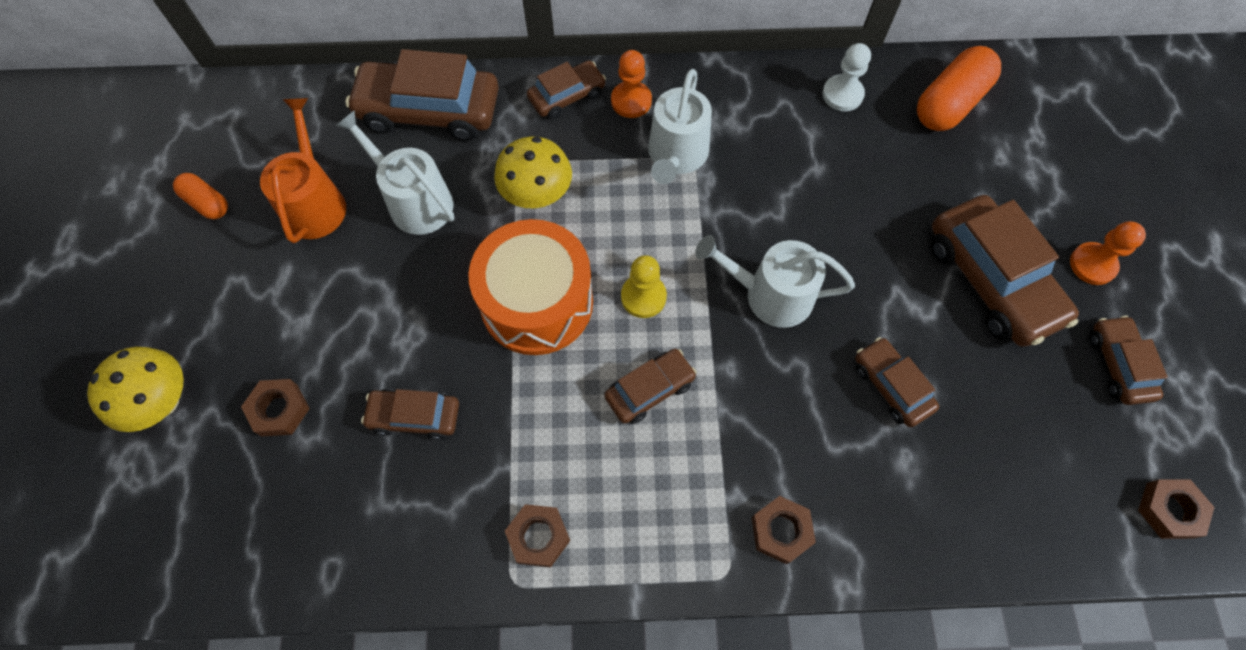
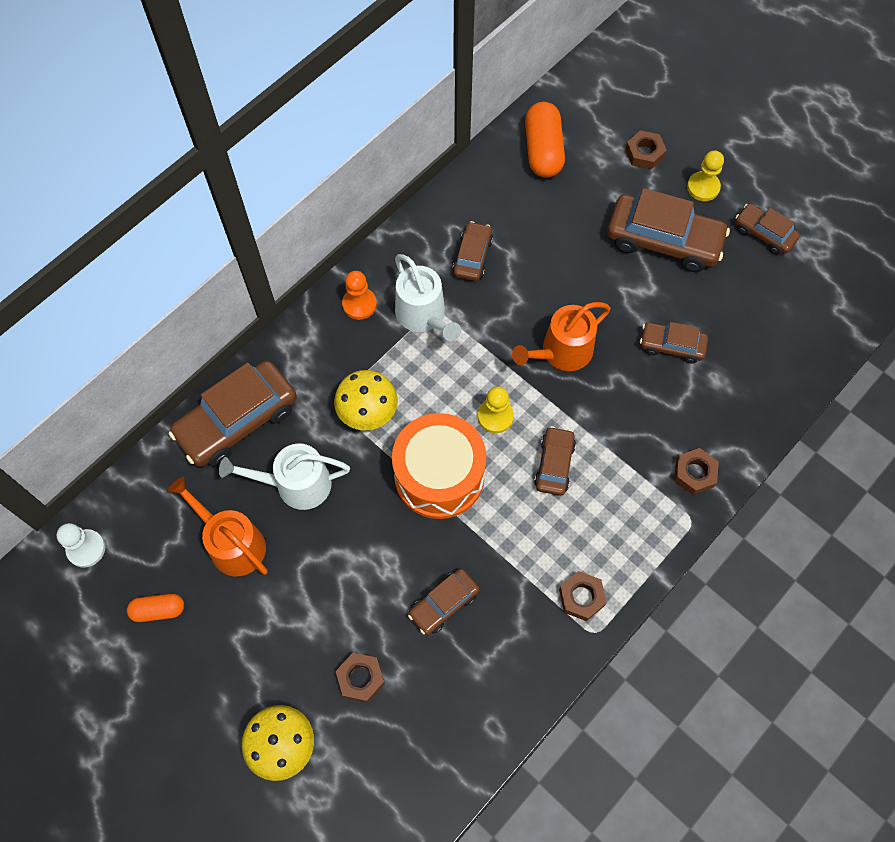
camera: 45 degrees left, 0 degrees up
brown car [527,60,606,119] -> brown car moved to [453,221,493,281]
white watering can [695,235,855,328] -> orange watering can [512,302,611,371]
white pawn [822,43,871,111] -> white pawn moved to [57,523,105,568]
orange pawn [1070,221,1146,285] -> yellow pawn [687,151,724,201]
brown nut [1138,479,1214,539] -> brown nut moved to [625,130,667,170]

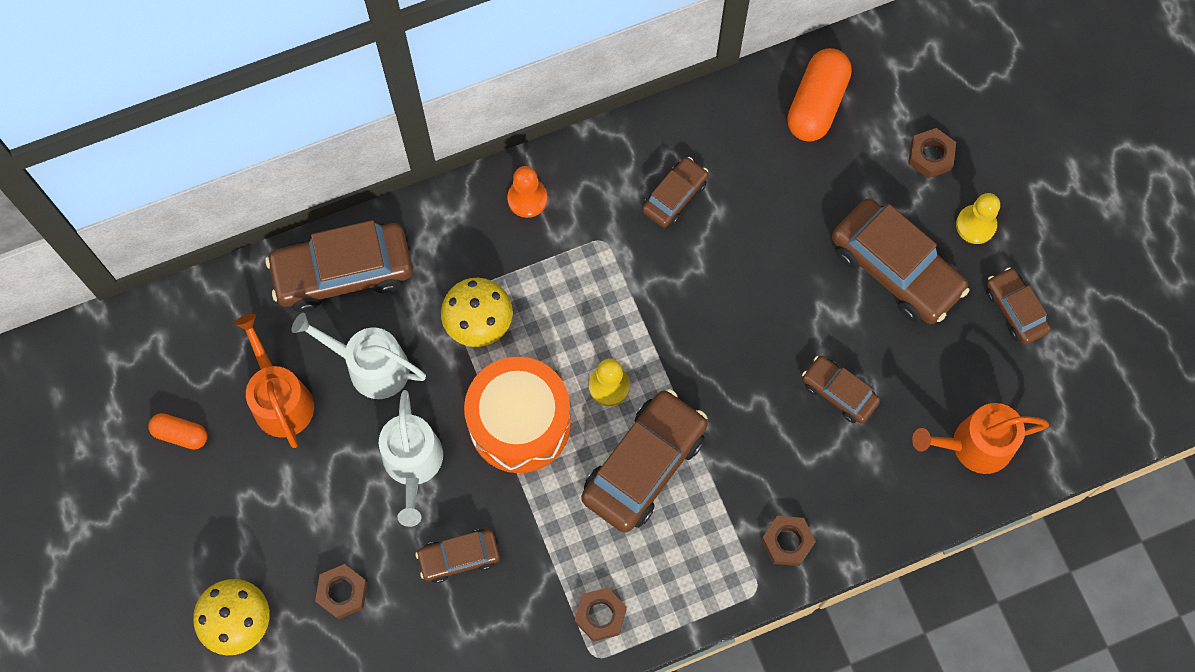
camera: 25 degrees right, 5 degrees up
white pawn [57,523,105,568] -> none
white watering can [395,254,461,341] -> white watering can moved to [379,390,443,527]
orange watering can [512,302,611,371] -> orange watering can moved to [912,403,1049,474]
brown car [534,426,576,496] -> brown car [581,389,708,532], size x1.83

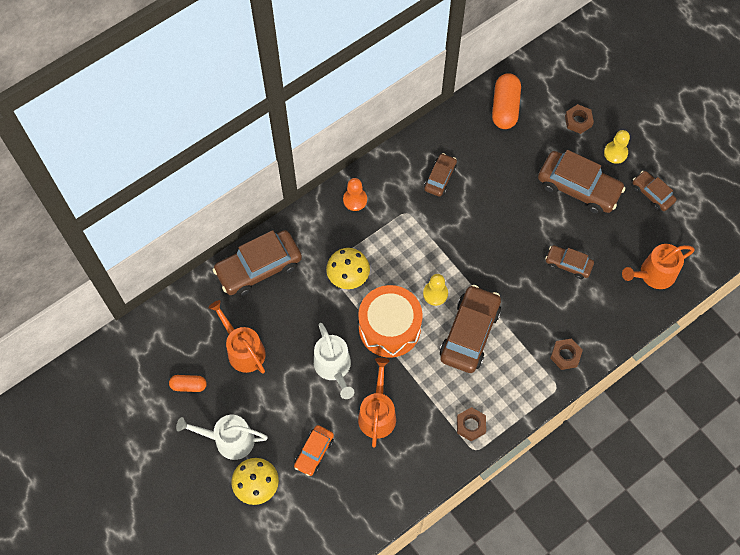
camera: 15 degrees left, 5 degrees down
white watering can [292,313,426,399] -> white watering can moved to [176,415,268,460]
brown nut [315,564,368,620] -> orange car [294,425,334,476]
brown car [415,529,500,583] -> orange watering can [358,358,396,448]

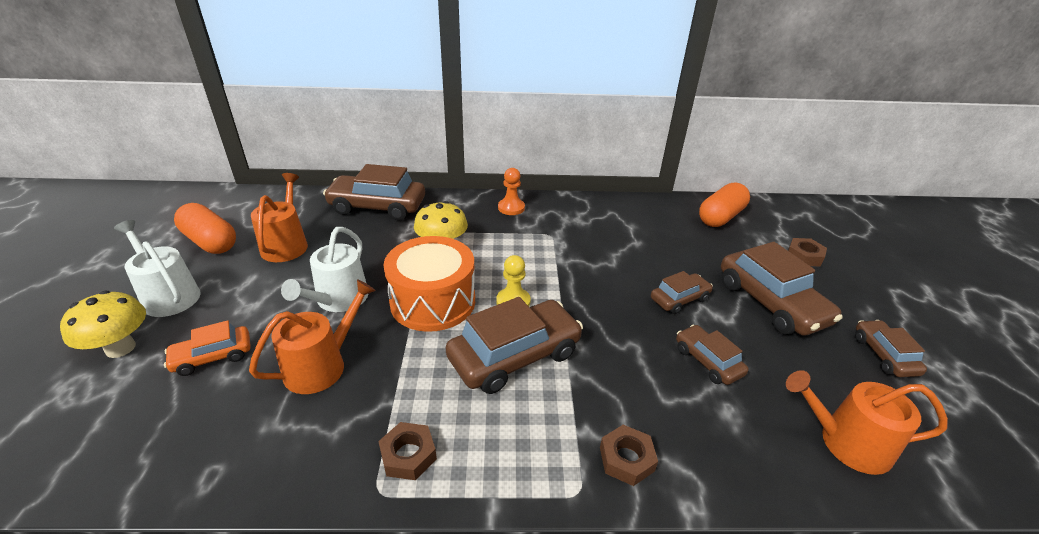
camera: 35 degrees right, 30 degrees down
orange capsule [169,375,207,392] -> orange capsule [174,203,236,254], size x1.79
brown car [424,153,457,197] -> brown car moved to [651,271,713,314]
yellow pawn [604,130,630,164] -> none

